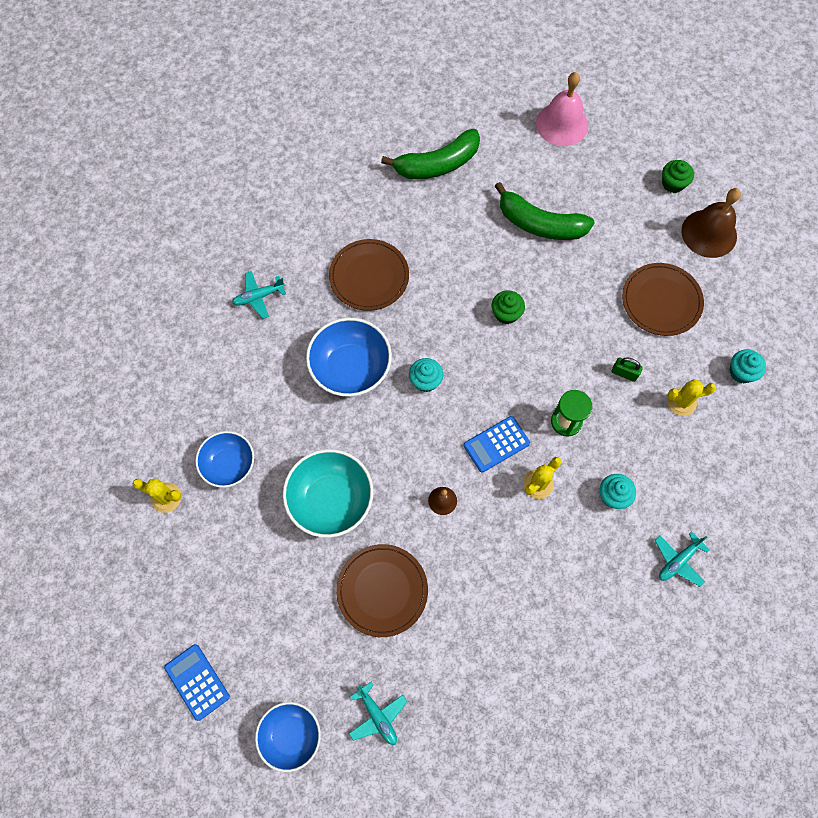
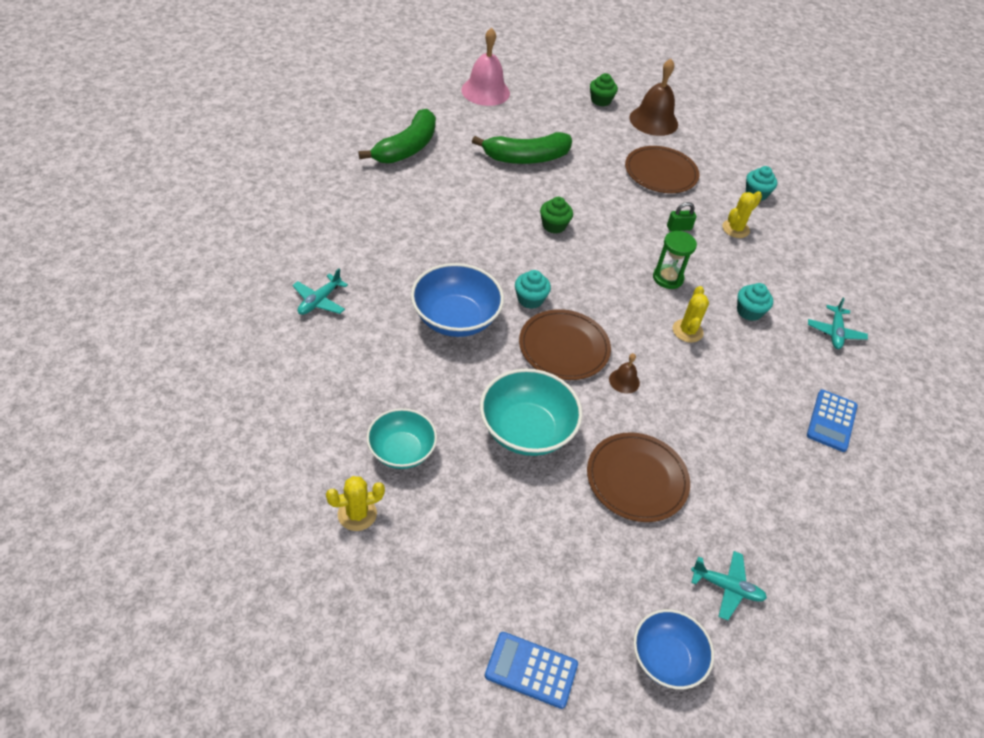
camera: 40 degrees left, 20 degrees down
blue bowl [195,431,254,488] -> turquoise bowl [367,408,437,469]
brown plate [329,239,409,311] -> brown plate moved to [519,309,611,380]
blue calculator [464,416,530,473] -> blue calculator moved to [807,390,858,452]

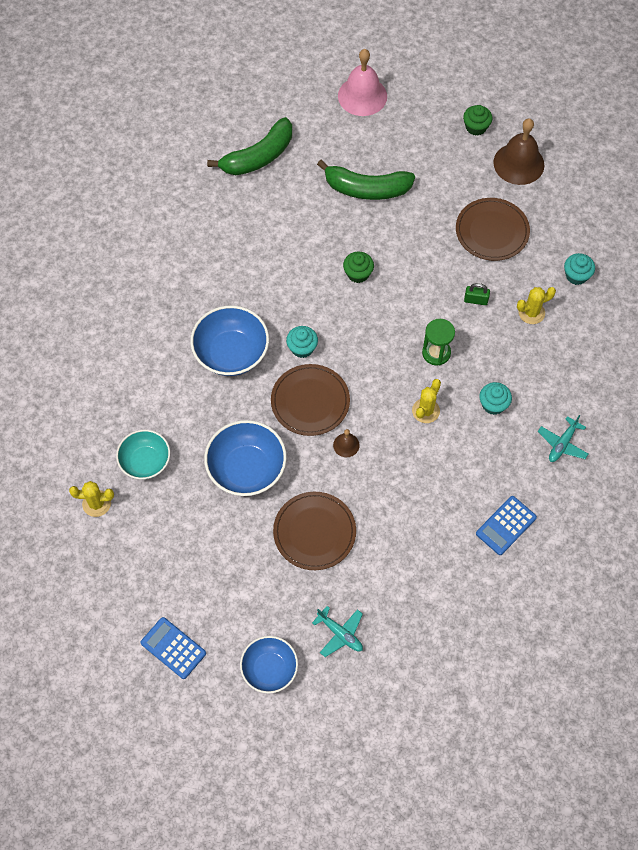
camera: 25 degrees right, 15 degrees up
turquoise plane [292,268,348,315] -> none
turquoise bowl [480,369,582,456] -> blue bowl [204,420,287,496]

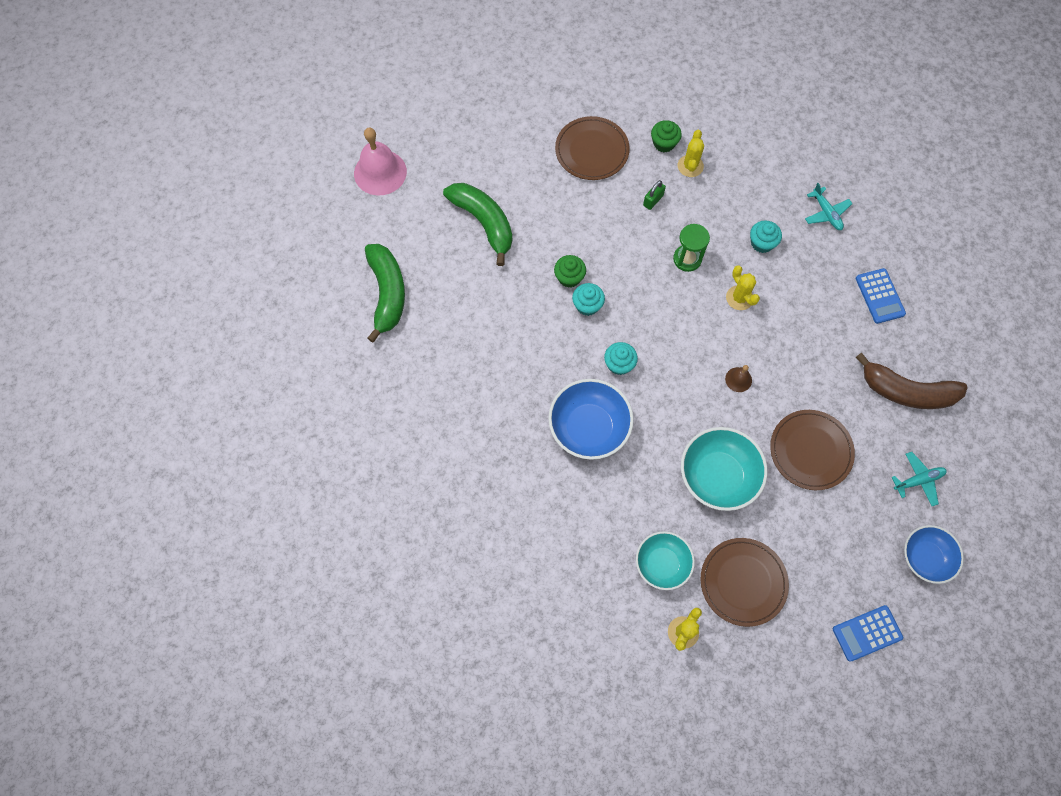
camera: 60 degrees left, 5 degrees up
blue bowl [204,420,287,496] -> turquoise bowl [681,427,767,511]
brown plate [271,364,350,436] -> brown plate moved to [700,538,789,627]
green banana [317,160,415,200] -> green banana turned 75 degrees counterclockwise [443,183,512,266]
green cupcake [463,105,492,136] -> green cupcake moved to [651,120,682,152]
brown bell [493,118,544,185] -> none
turquoise cupcake [564,253,595,285] -> turquoise cupcake moved to [572,283,605,316]
none -> brown banana [856,353,968,409]

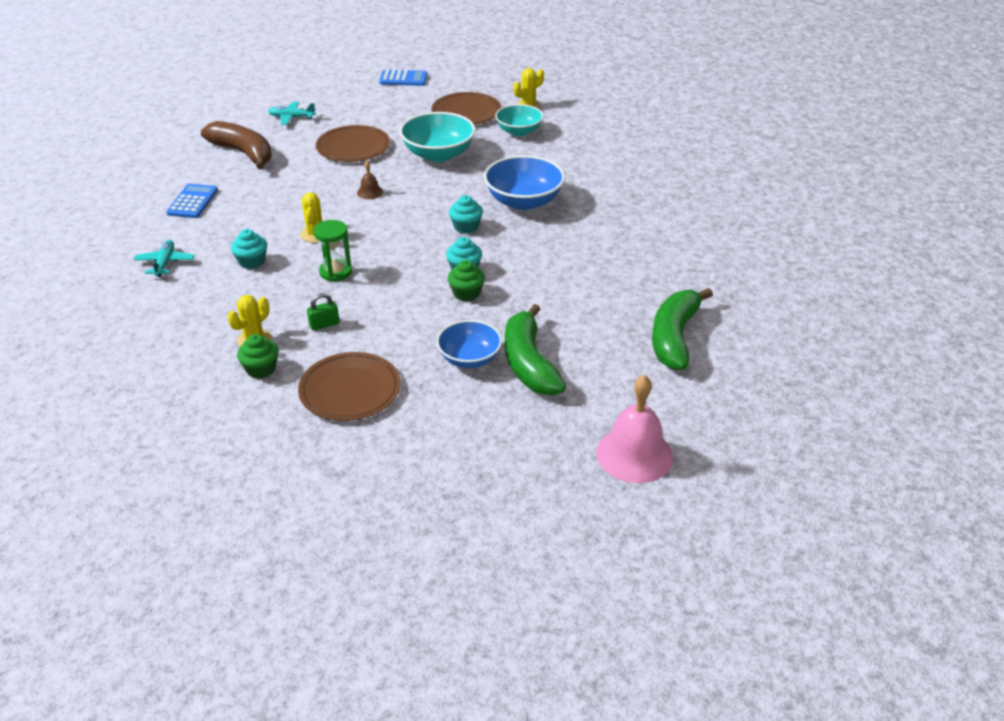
camera: 155 degrees left, 30 degrees down
blue bowl [904,525,964,584] -> blue bowl moved to [437,320,502,368]

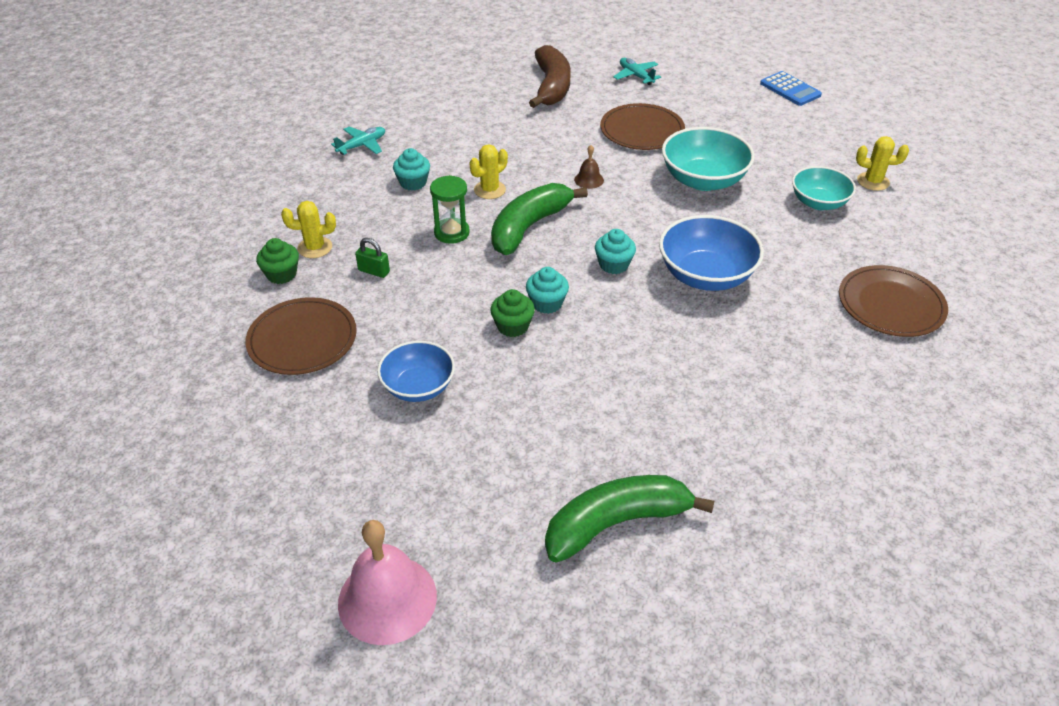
camera: 50 degrees right, 5 degrees up
blue calculator [166,184,218,218] -> none
brown plate [432,92,502,125] -> brown plate moved to [839,265,948,337]
green banana [505,304,566,395] -> green banana moved to [491,183,588,255]

